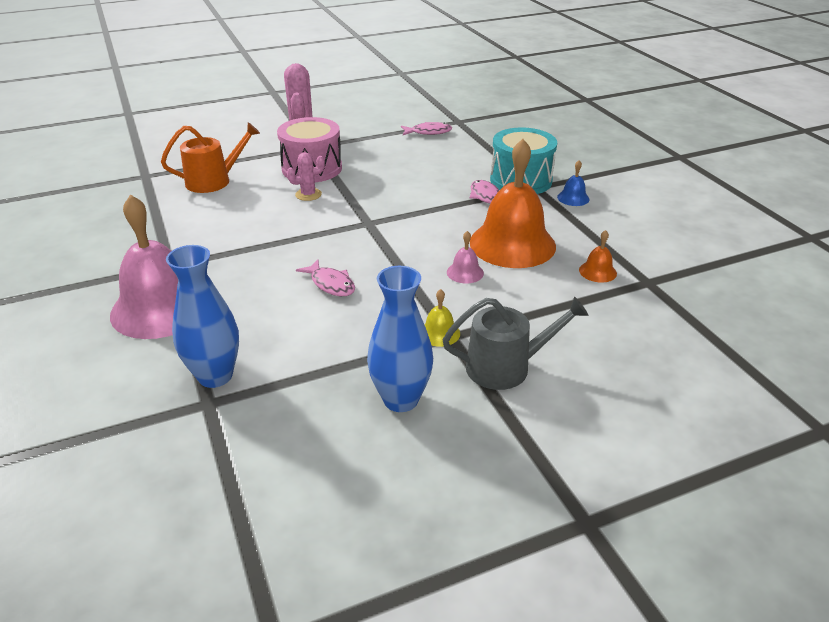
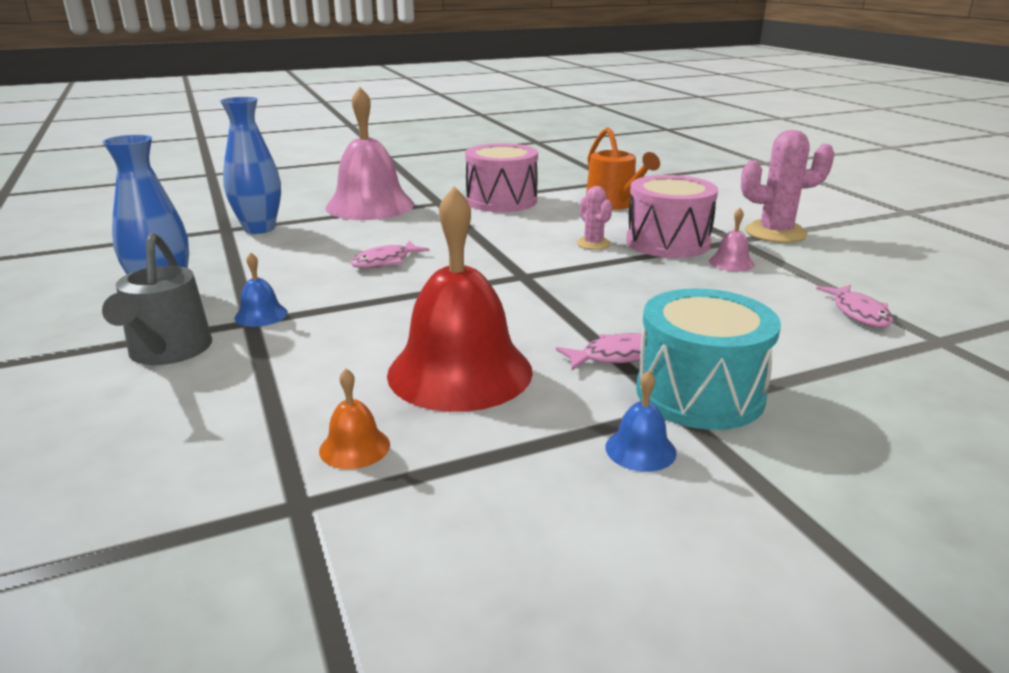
camera: 90 degrees right, 10 degrees down
yellow bell [424,289,460,347] -> blue bell [234,252,288,327]
pink bell [447,231,484,283] -> pink bell moved to [709,208,754,271]
orange bell [470,139,556,268] -> red bell [387,186,533,412]
none -> pink drum [465,143,538,212]

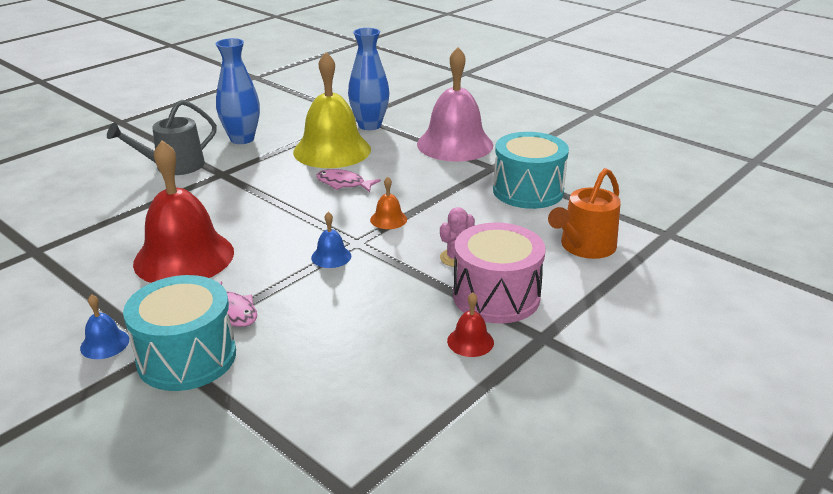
camera: 65 degrees right, 5 degrees up
blue bell [234,252,288,327] -> blue bell moved to [311,212,351,268]
orange bell [319,369,390,469] -> orange bell moved to [370,177,407,229]
pink drum [465,143,538,212] -> turquoise drum [493,132,569,209]
pink bell [709,208,754,271] -> red bell [447,292,494,357]
pink cactus [741,130,835,243] -> none
pink fish [816,285,893,328] -> none
none -> yellow bell [293,52,371,168]

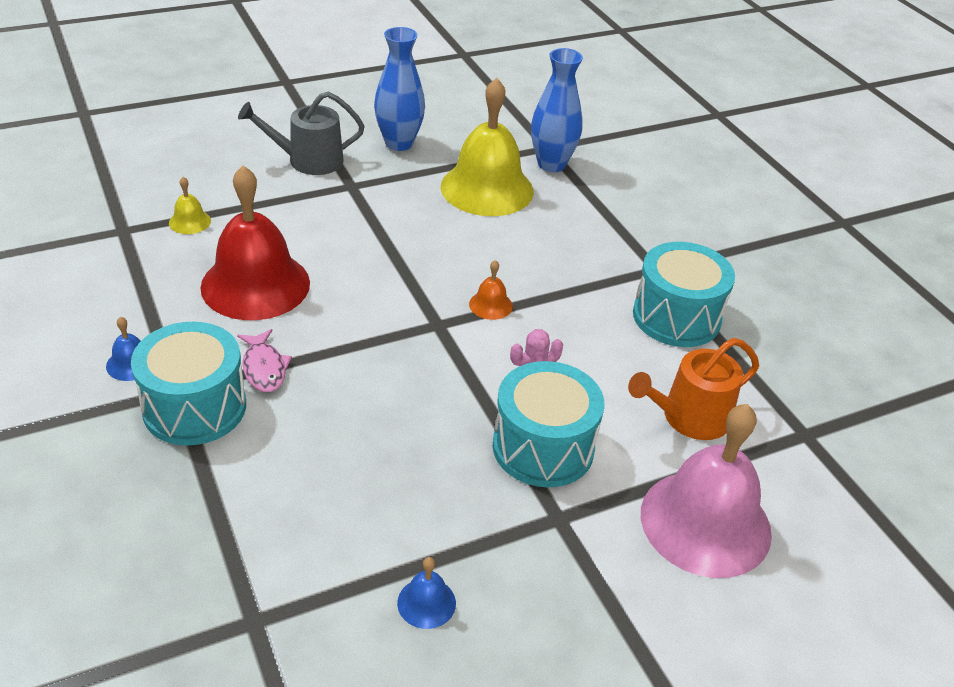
camera: 20 degrees right, 10 degrees up
blue bell [311,212,351,268] -> blue bell moved to [397,557,456,629]
pink fish [316,169,381,192] -> none
pink bell [417,47,493,162] -> pink bell moved to [641,404,772,578]
red bell [447,292,494,357] -> none
pink drum [453,223,546,324] -> turquoise drum [493,361,605,487]
none -> yellow bell [169,177,211,234]

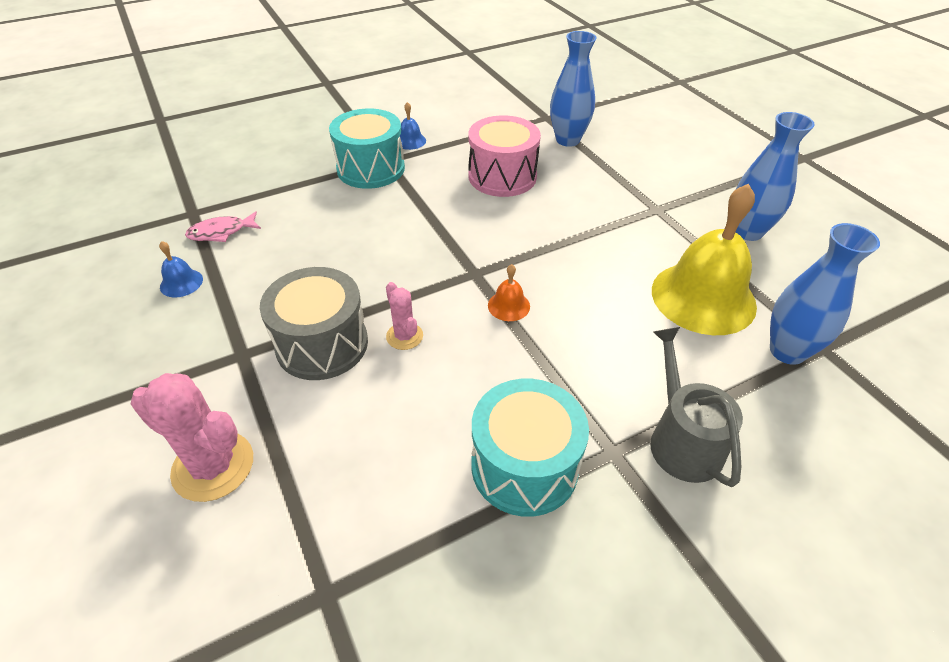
camera: 90 degrees right, 5 degrees up
yellow bell [169,177,211,234] -> blue vase [550,31,597,147]
red bell [200,165,310,320] -> pink drum [468,115,541,197]
pink fish [237,329,292,392] -> pink fish moved to [185,211,261,242]
grey watering can [238,92,365,175] -> grey watering can moved to [650,327,743,487]
turquoise drum [493,361,605,487] -> grey drum [260,267,368,380]
orange watering can [628,338,759,440] -> none
pink bell [641,404,772,578] -> pink cactus [130,373,253,502]

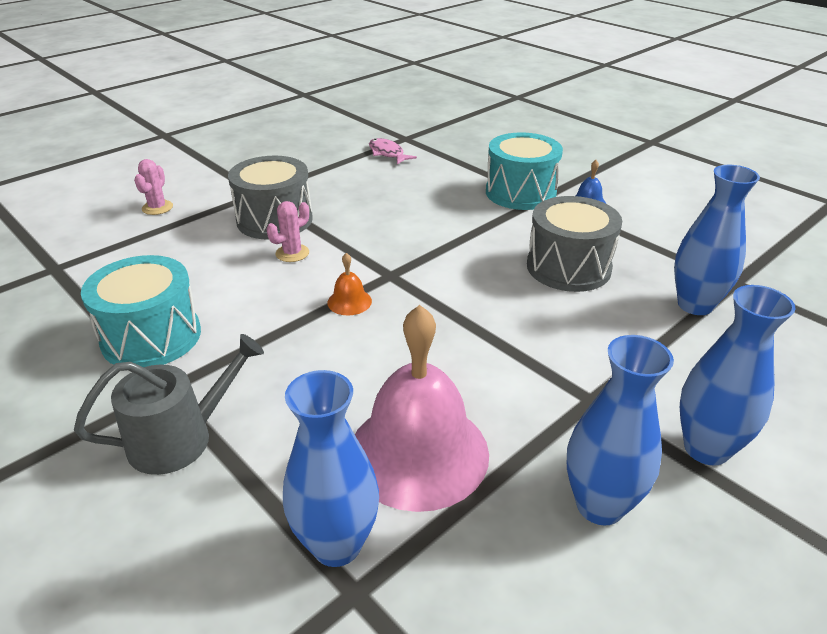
camera: 75 degrees right, 10 degrees down
pink cactus [130,373,253,502] -> pink cactus [134,159,173,215], size x0.56
blue bell [159,241,203,297] -> none
pink drum [468,115,541,197] -> grey drum [527,196,622,292]
yellow bell [652,184,757,335] -> pink bell [355,305,489,512]
none -> blue vase [680,285,796,466]

